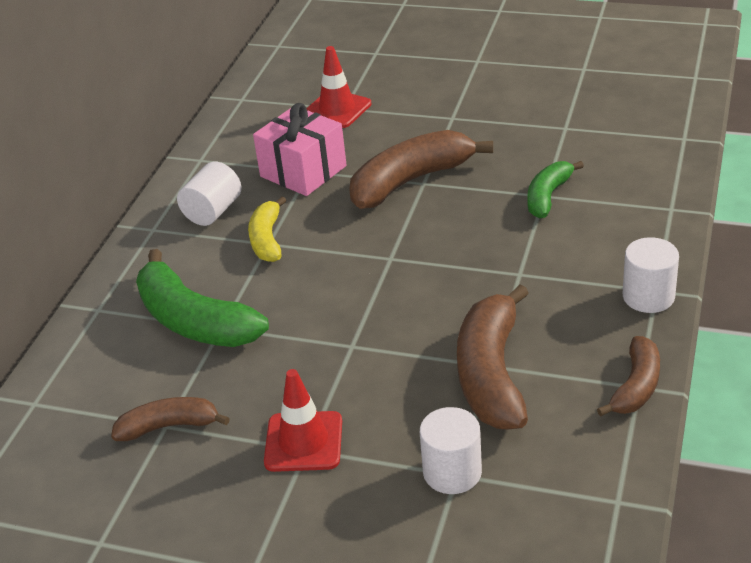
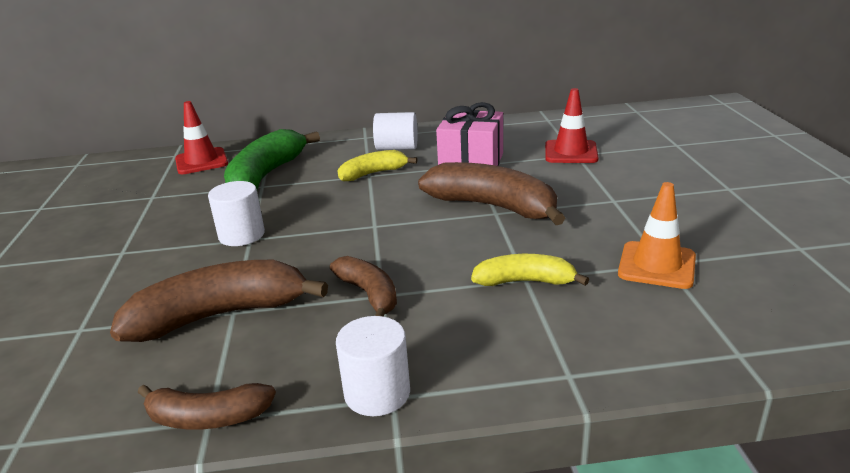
camera: 65 degrees right, 10 degrees down
brown banana [111,397,230,441] -> brown banana moved to [330,256,397,317]
red traffic cone [264,369,342,472] -> red traffic cone moved to [175,101,228,174]
white cylinder [420,407,482,494] -> white cylinder moved to [208,181,265,246]
green banana [528,161,584,218] -> yellow banana [471,254,589,286]
none -> orange traffic cone [618,182,696,289]

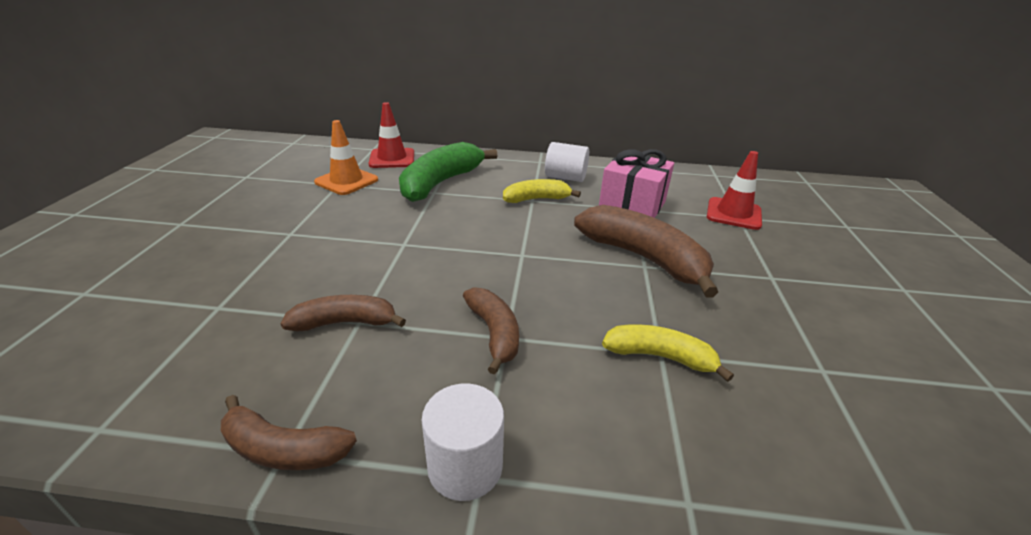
camera: 10 degrees right, 5 degrees up
brown banana [110,260,328,342] -> brown banana [280,295,406,332], size x0.58
white cylinder [208,181,265,246] -> none
orange traffic cone [618,182,696,289] -> orange traffic cone moved to [314,120,378,195]

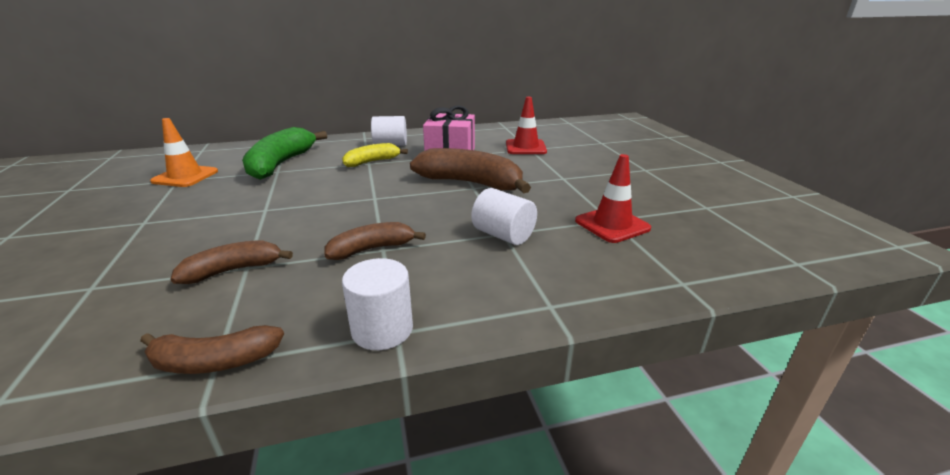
camera: 20 degrees left, 5 degrees down
red traffic cone [369,102,414,168] -> red traffic cone moved to [575,154,651,243]
brown banana [463,287,519,375] -> brown banana turned 75 degrees counterclockwise [324,222,426,260]
yellow banana [602,324,734,382] -> white cylinder [471,188,537,245]

